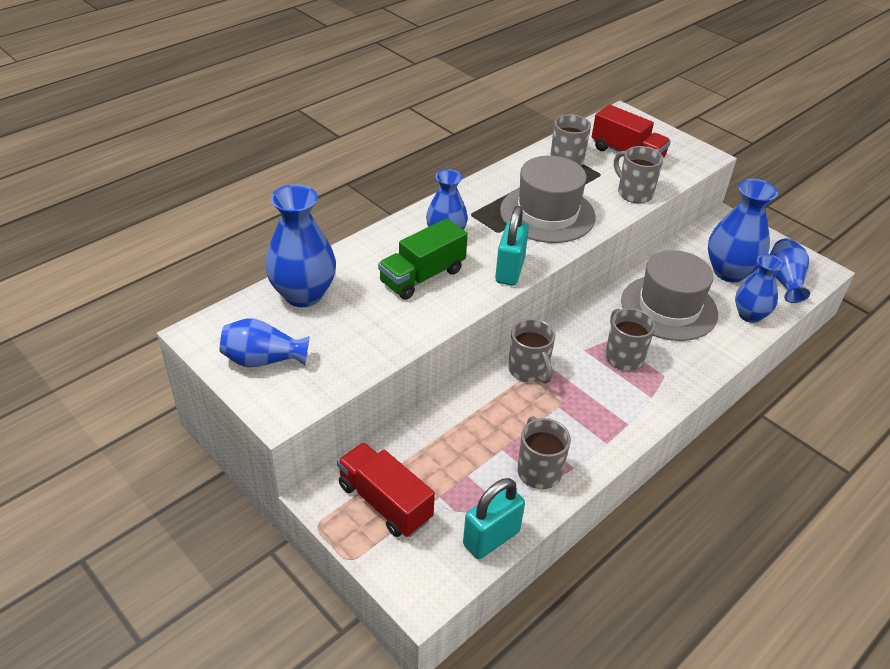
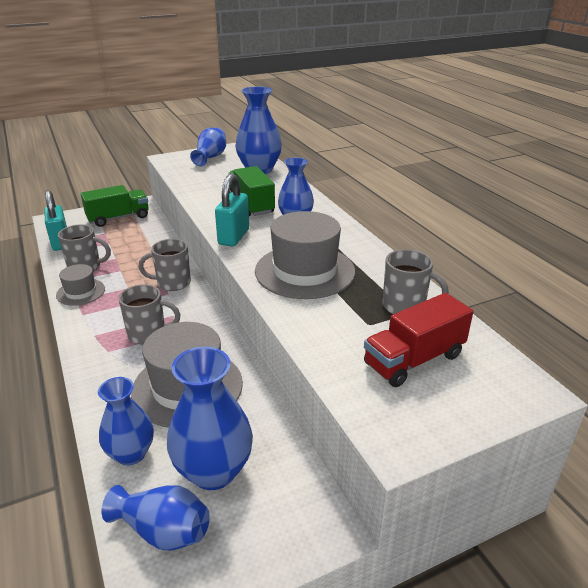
camera: 110 degrees right, 10 degrees down
red truck [337,442,435,537] -> green truck [81,185,149,227]
turquoise padlock [495,206,529,286] -> turquoise padlock turned 75 degrees clockwise [215,173,249,246]
grey mug [614,146,664,203] -> none
none -> grey hat [56,264,105,306]

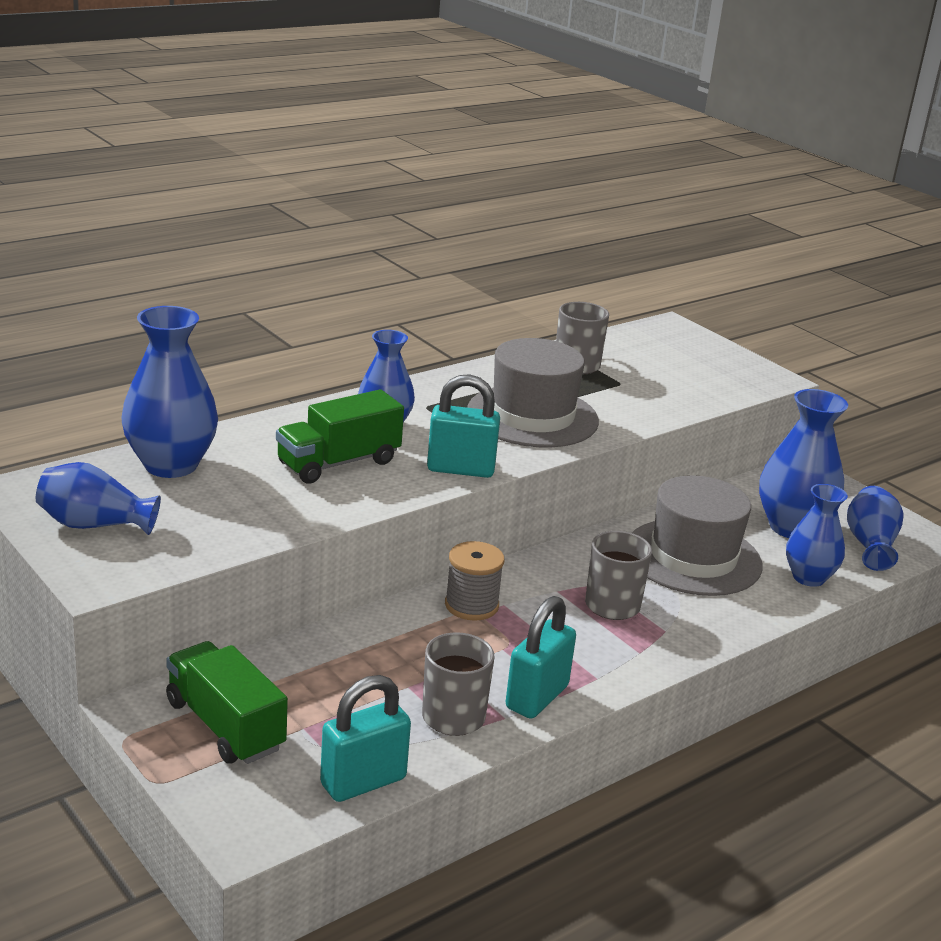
camera: 105 degrees left, 5 degrees down
grey hat [56,264,105,306] -> turquoise padlock [506,596,576,719]
grey mug [138,239,191,291] -> grey spool [445,541,504,621]
red truck [364,293,473,387] -> none

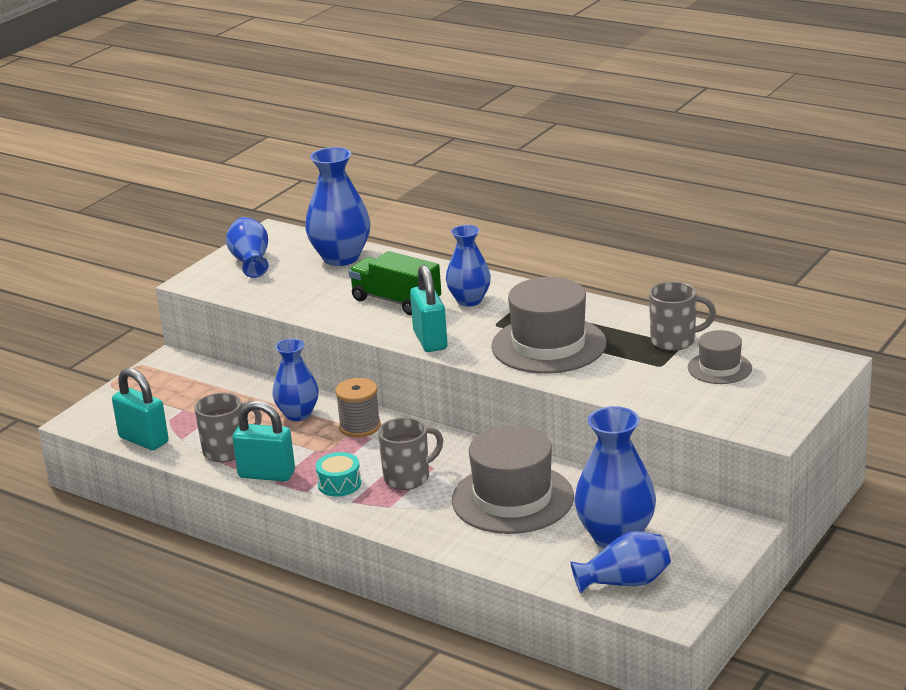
camera: 75 degrees right, 0 degrees up
green truck [166,641,288,764] -> none
blue vase [786,484,848,587] -> blue vase moved to [272,339,319,421]
none -> turquoise drum [316,452,361,497]
none -> grey hat [688,330,752,384]

